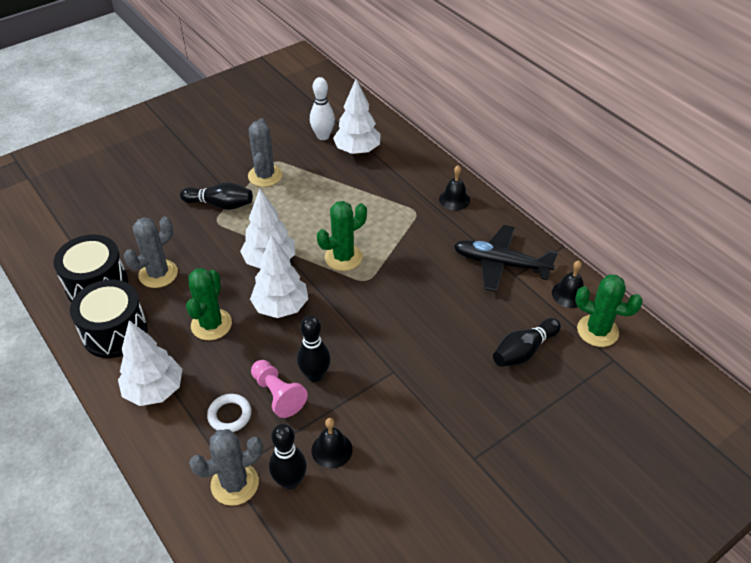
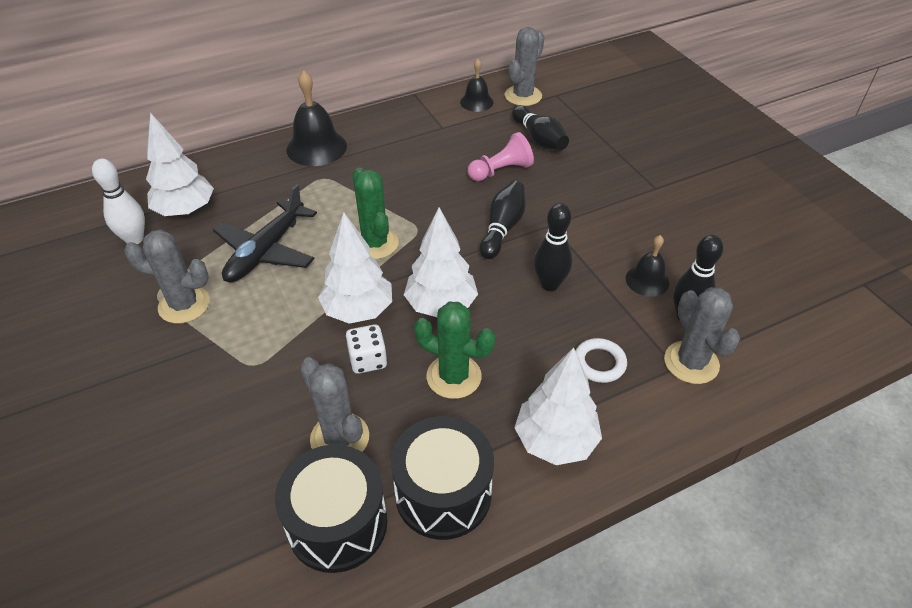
camera: 80 degrees left, 0 degrees up
black bowling pin [180,182,253,210] -> black bowling pin moved to [480,181,526,259]
pink pawn [251,360,307,418] -> pink pawn moved to [467,132,534,181]
black bell [439,165,470,210] -> black bell [287,70,347,166], size x1.67
black plane [454,225,558,292] -> black plane moved to [213,184,317,282]
green cactus [575,275,643,347] -> grey cactus [505,27,544,106]
none -> white dice [345,324,387,374]

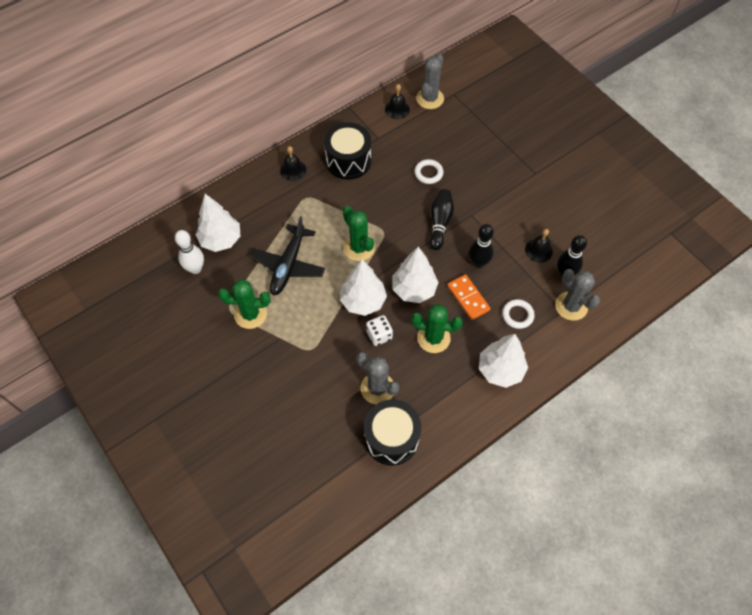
camera: 10 degrees left, 15 degrees up
grey cactus [124,230,210,324] -> green cactus [218,279,271,329]
black bell [287,70,347,166] -> black bell [280,146,306,181], size x0.60
black drum [391,416,494,540] -> black drum moved to [324,122,371,180]
pink pawn [467,132,534,181] -> white ring [414,159,444,184]
black bowling pin [512,105,569,150] -> none
none -> orange domino [447,274,491,320]

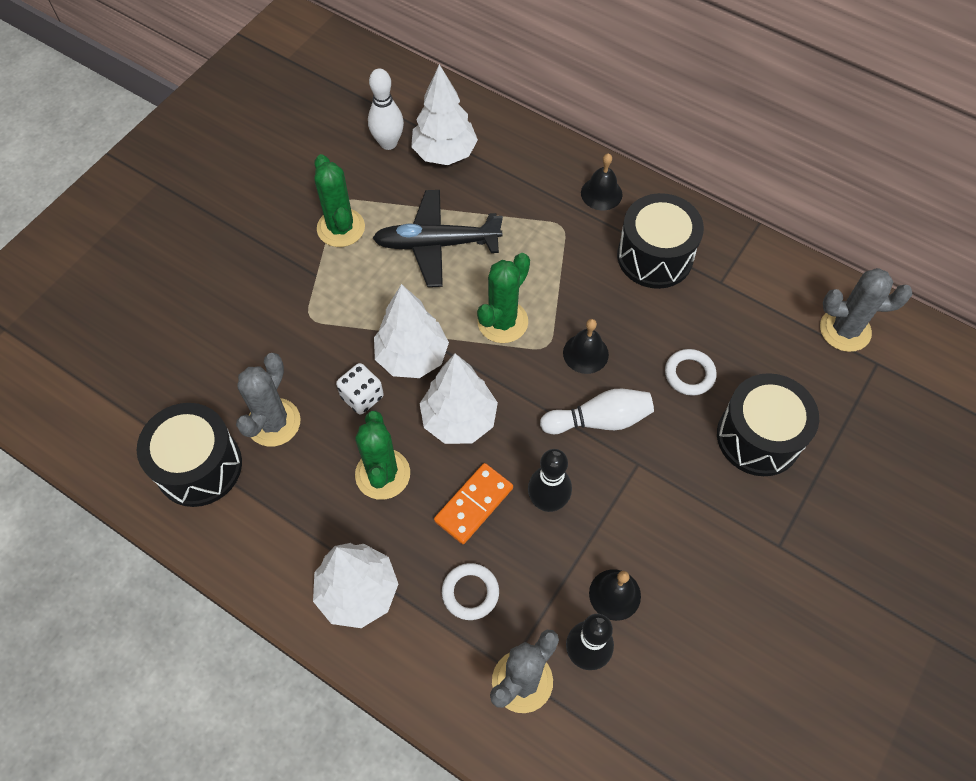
camera: 70 degrees right, 0 degrees up
black bell [385,84,410,119] -> black bell moved to [563,319,609,374]
black bowling pin [430,189,454,250] -> white bowling pin [540,389,654,434]
none -> black drum [717,373,819,476]

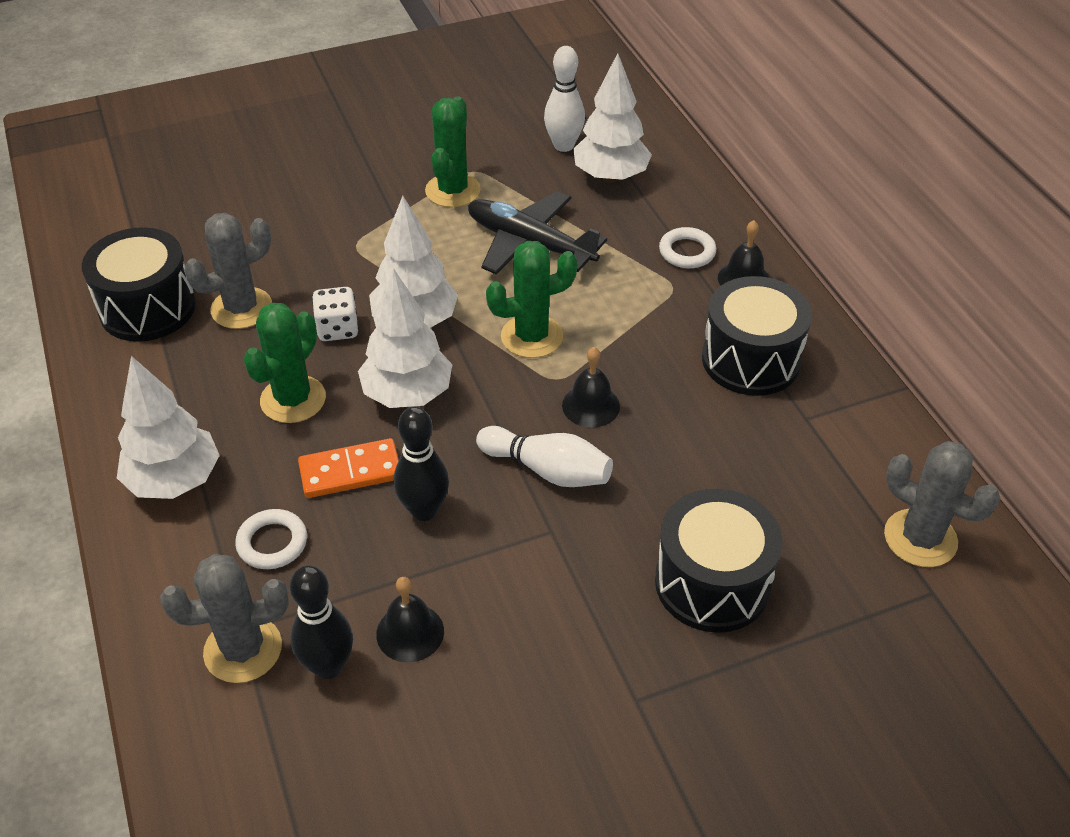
camera: 35 degrees right, 15 degrees down
white ring [665,349,716,396] -> white ring moved to [659,227,716,268]

